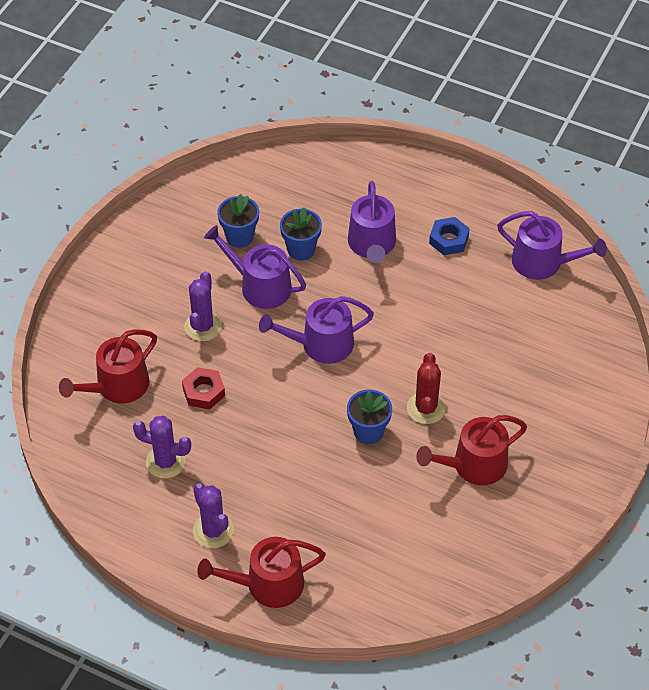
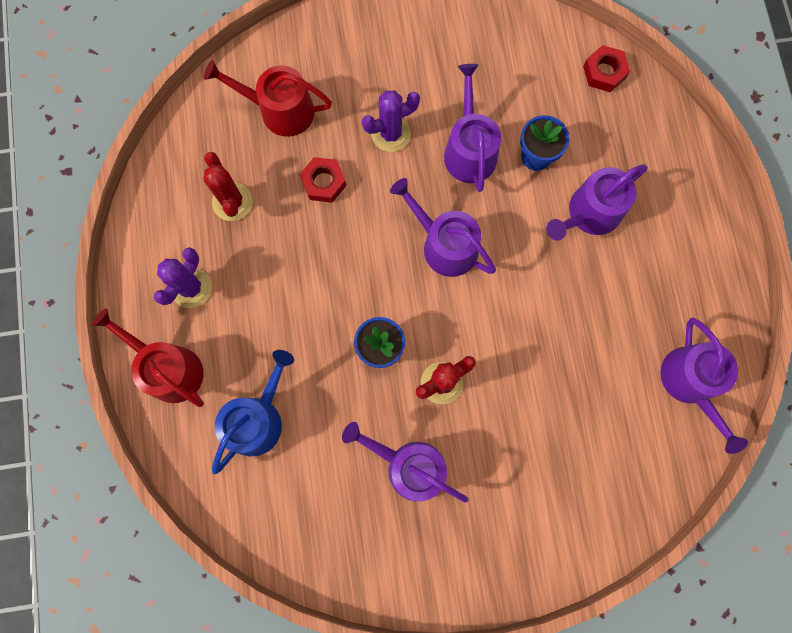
camera: 55 degrees right, 25 degrees up
purple cactus [133,416,191,479] -> red cactus [203,152,253,221]
blue flower pot [217,194,259,248] -> none
red watering can [416,415,527,485] -> purple watering can [342,422,469,503]
blue nut [429,217,470,255] -> none
none -> blue watering can [212,350,294,474]
none -> red nut [583,45,630,92]

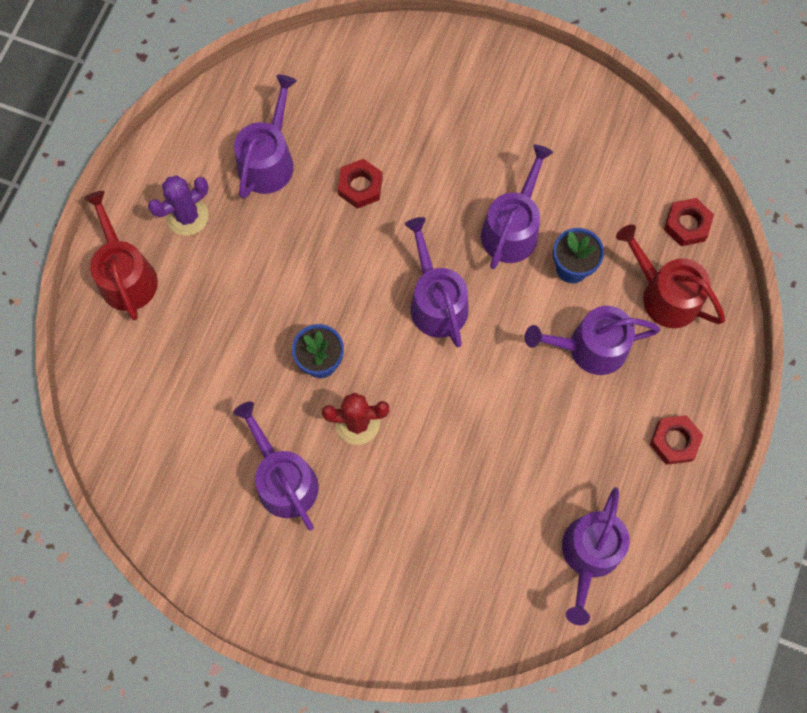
camera: 30 degrees right, 5 degrees down
red cactus [203,152,253,221] -> purple watering can [234,75,297,199]
red watering can [204,60,332,137] -> red watering can moved to [616,225,725,328]
blue watering can [212,350,294,474] -> none
purple cactus [362,90,420,152] -> none
none -> red nut [650,415,703,465]

